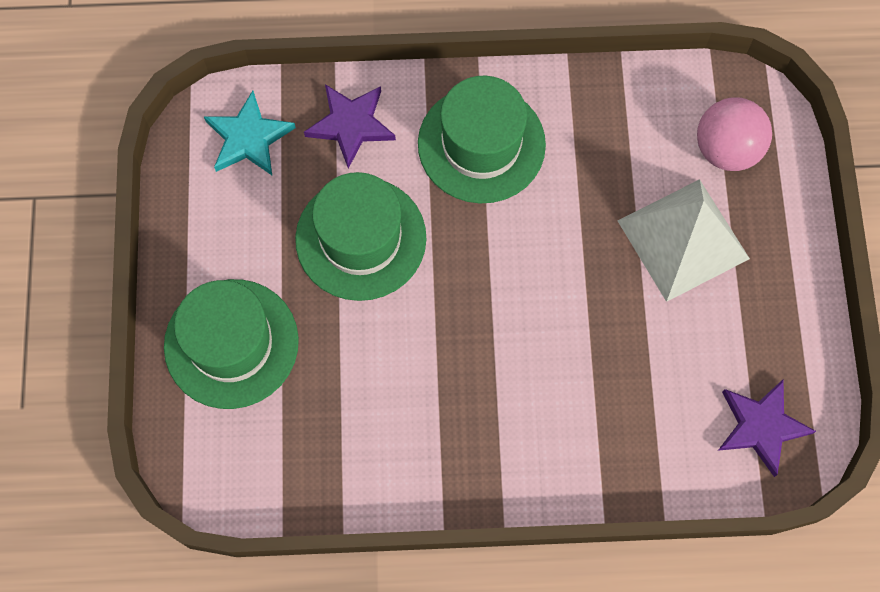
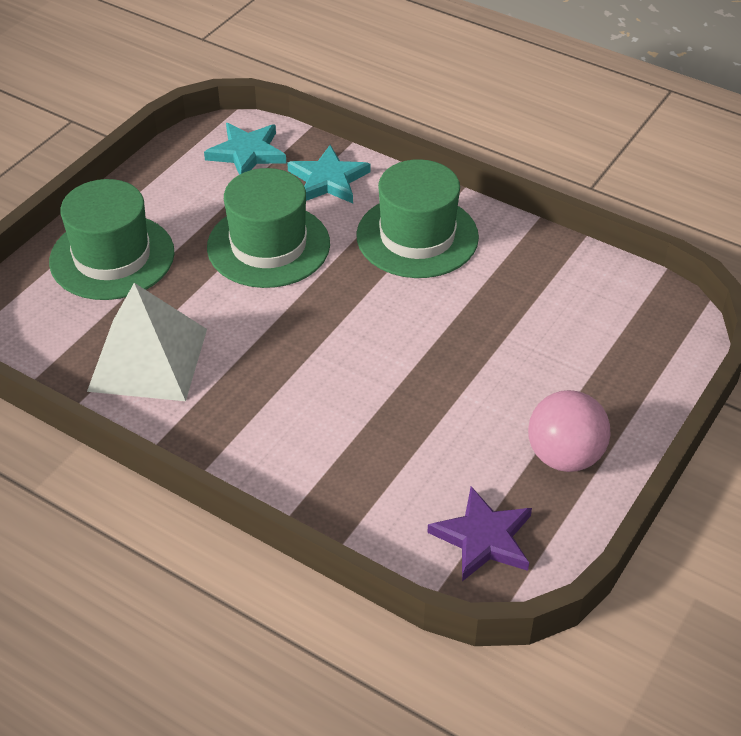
camera: 35 degrees right, 25 degrees down
purple star [304,84,396,169] -> turquoise star [287,145,371,203]
white pyramid [618,179,750,302] -> white pyramid moved to [87,283,207,401]
pink ball [697,97,772,171] -> pink ball moved to [528,390,611,472]

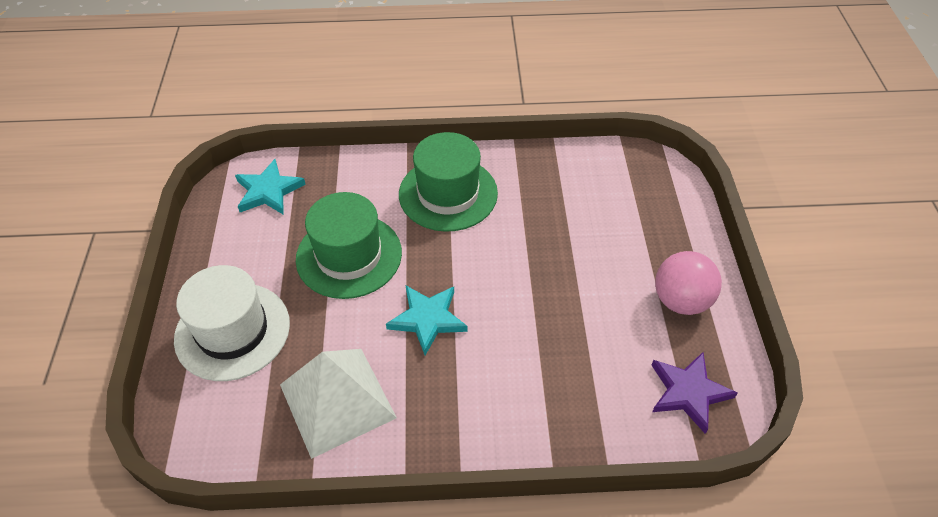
camera: 35 degrees left, 5 degrees up
green hat [49,179,175,300] -> white hat [174,265,290,381]
turquoise star [287,145,371,203] -> turquoise star moved to [386,286,468,355]

